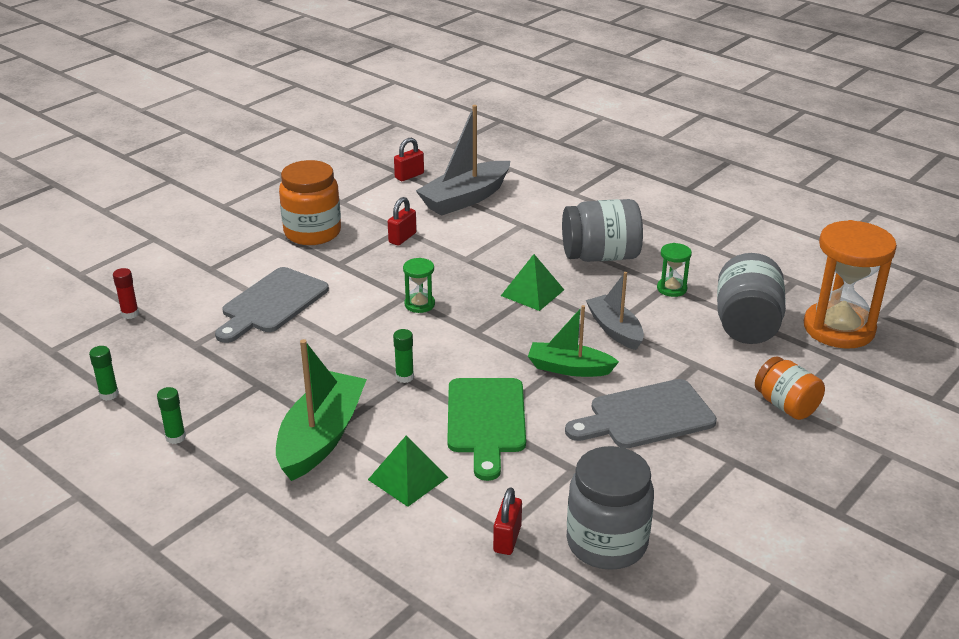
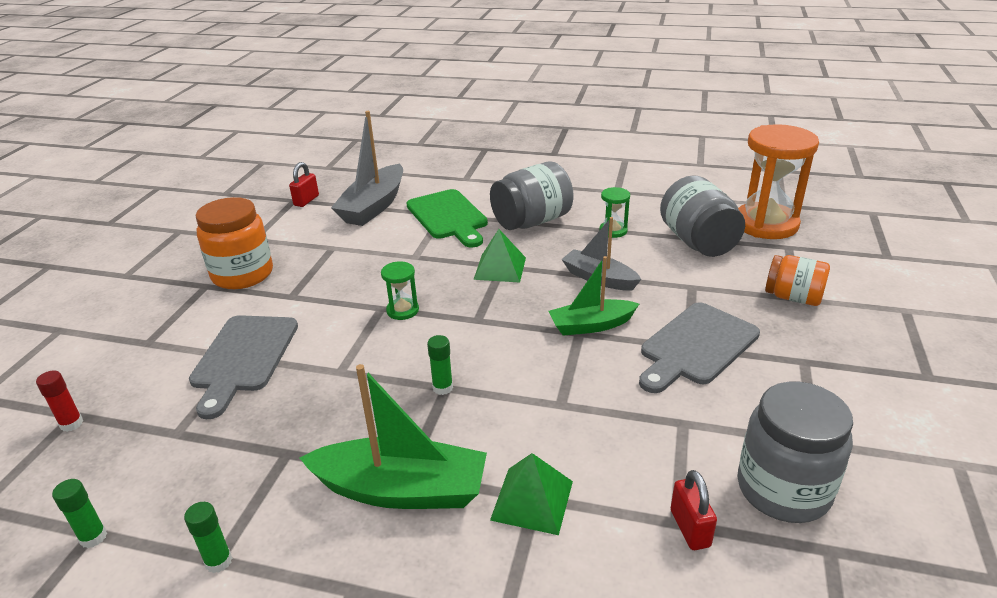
camera: 25 degrees left, 0 degrees up
green boat [276,339,367,481] -> green boat turned 105 degrees clockwise [300,364,487,509]
red padlock [388,197,417,246] -> none
green cutting board [447,378,526,481] -> green cutting board moved to [406,189,488,248]

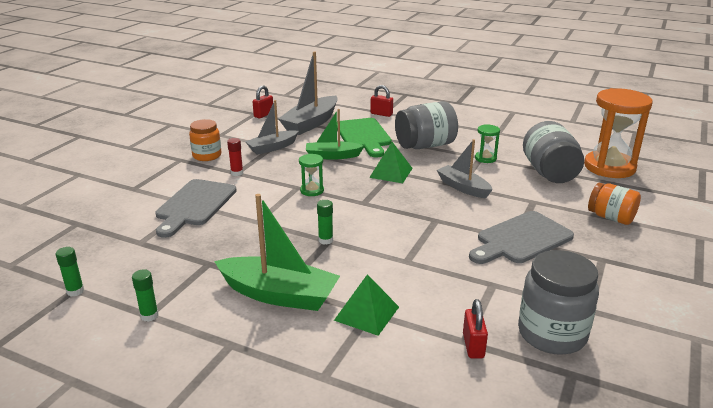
camera: 10 degrees right, 5 degrees down
red glue stick [36,370,83,432] -> red glue stick moved to [227,138,243,176]
orange jar [196,197,273,289] -> orange jar [189,119,221,161], size x0.65
green boat [549,256,639,336] -> green boat moved to [306,109,364,160]
none -> grey boat [245,100,298,155]
none -> red padlock [370,85,393,117]

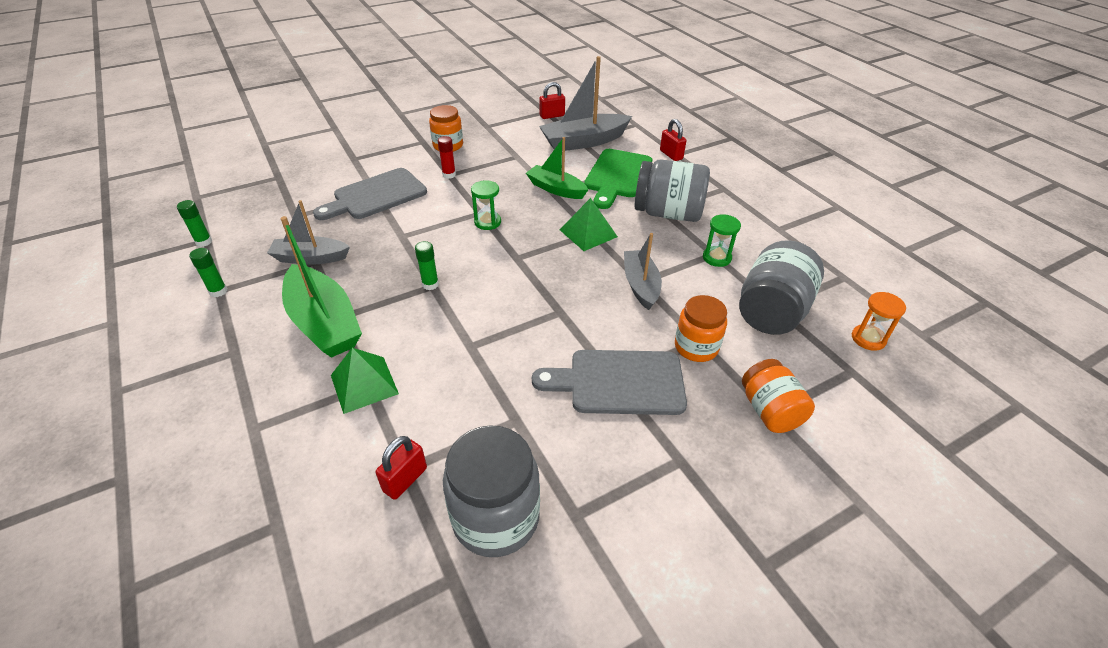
camera: 35 degrees right, 15 degrees up
grey boat [245,100,298,155] -> grey boat moved to [267,200,350,265]
orange hourglass [584,88,653,178] -> orange hourglass [852,292,906,351], size x0.45
none -> orange jar [675,295,727,362]

